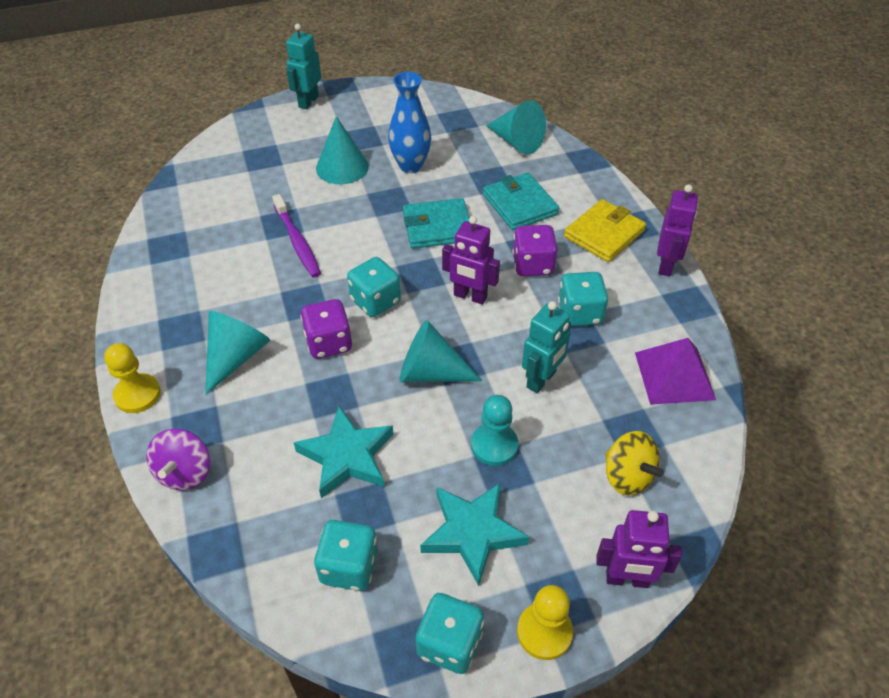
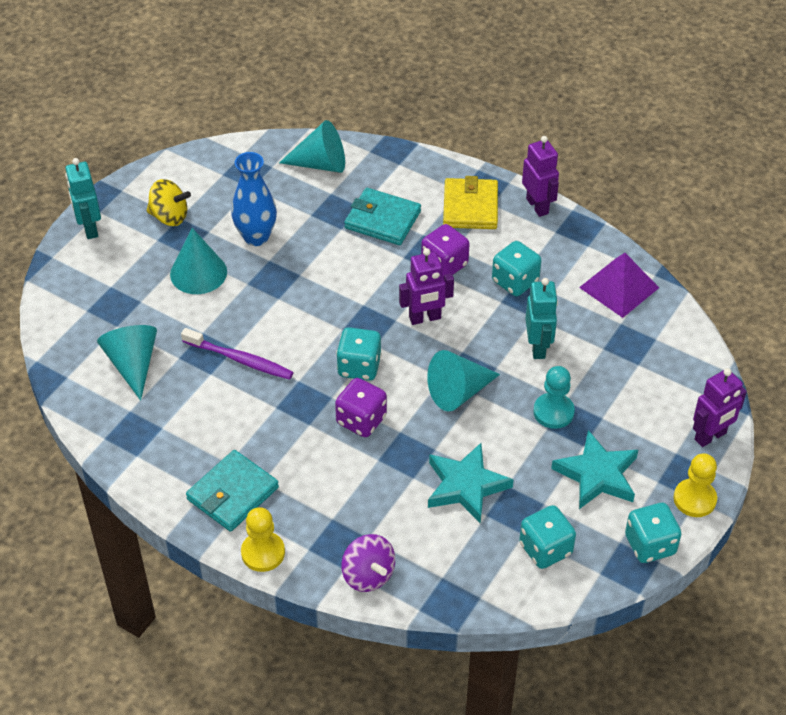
camera: 40 degrees left, 0 degrees up
turquoise cone [206,311,270,394] -> turquoise cone moved to [97,325,157,401]
turquoise wallet [403,198,469,249] -> turquoise wallet moved to [186,450,279,532]
yellow spinning top [605,431,664,495] -> yellow spinning top moved to [146,179,191,226]

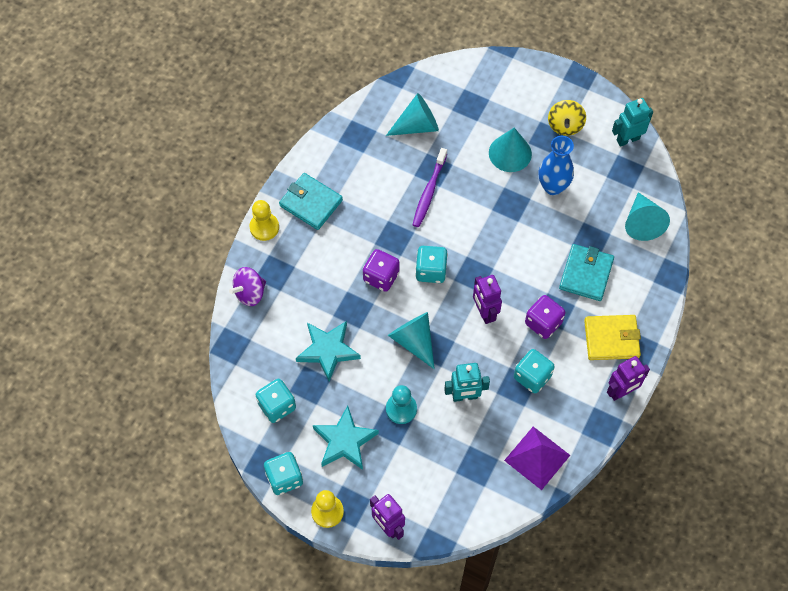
camera: 85 degrees right, 15 degrees up
turquoise robot [65,158,101,239] -> turquoise robot moved to [612,98,653,147]

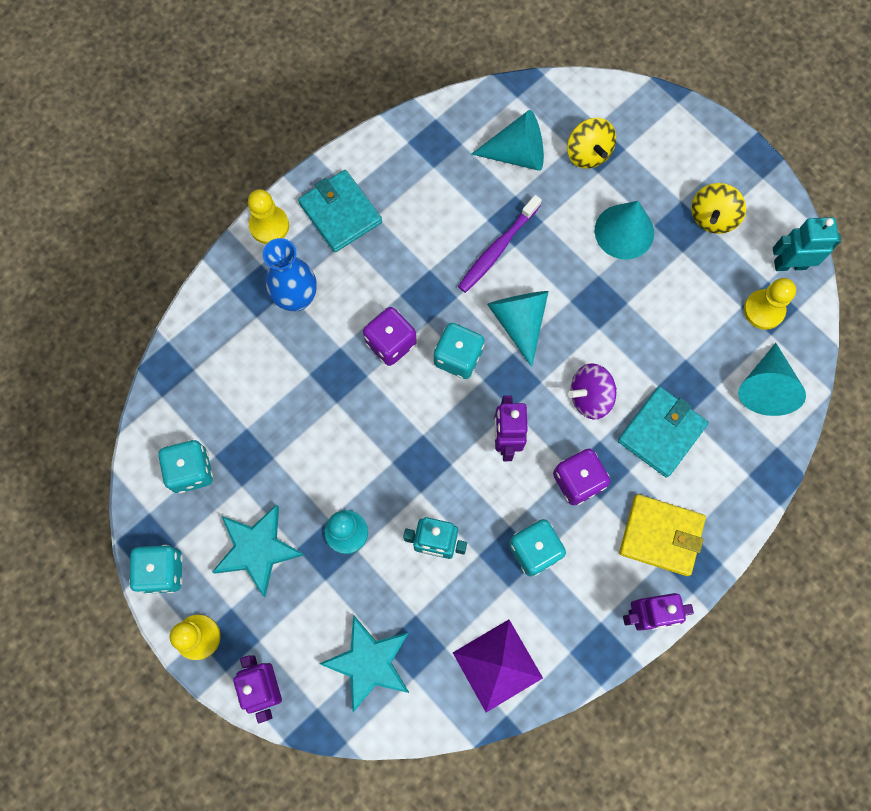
camera: 20 degrees right, 10 degrees up
purple spinning top [229,267,266,306] -> purple spinning top moved to [568,363,617,420]
turquoise star [296,321,361,382] -> turquoise star moved to [320,615,409,712]
turquoise cone [388,312,435,369] -> turquoise cone moved to [487,291,549,367]
blue vase [539,136,574,195] -> blue vase moved to [263,238,317,311]
none -> yellow spinning top [567,118,616,169]
none -> yellow pawn [744,278,796,330]

